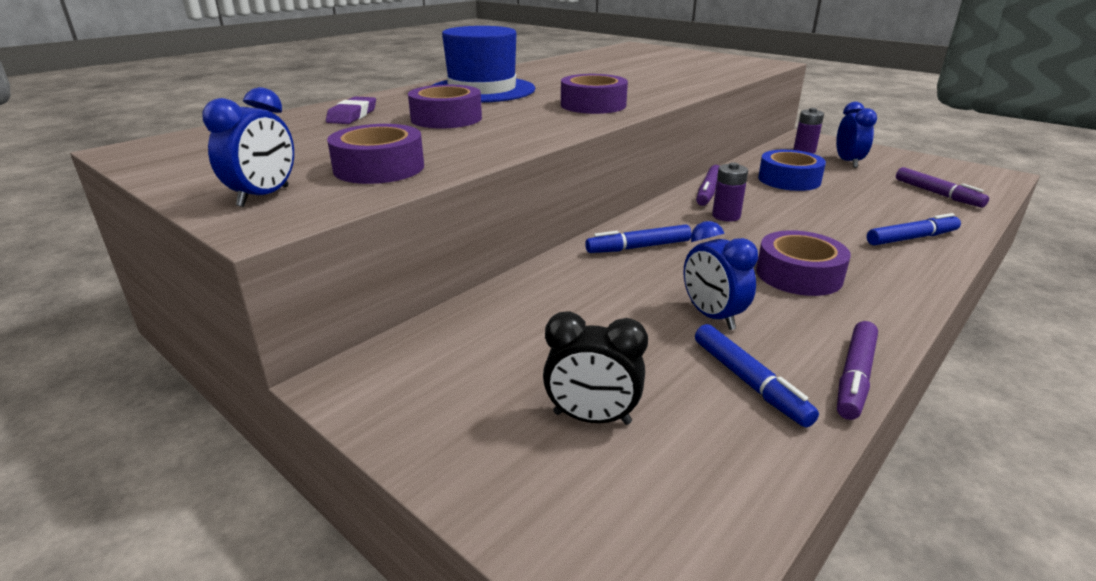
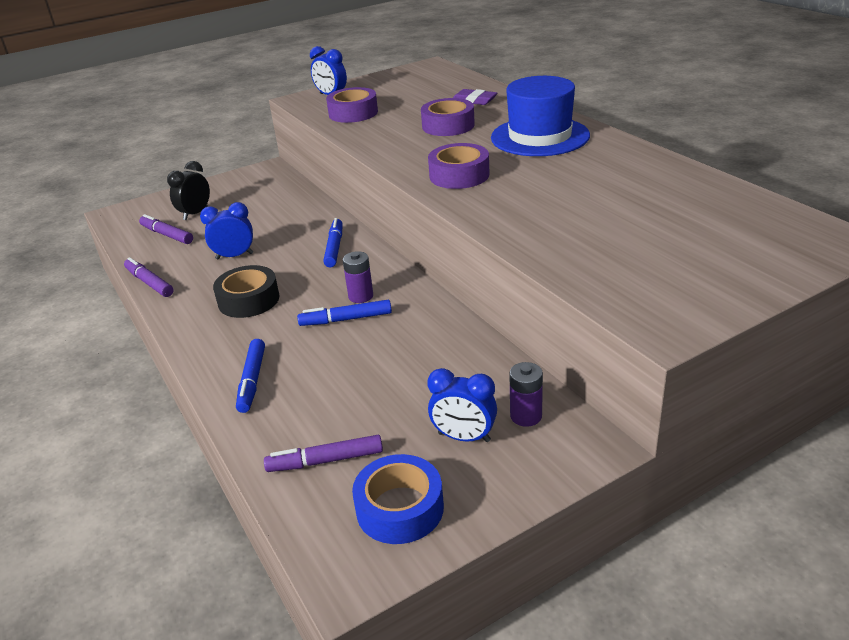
camera: 110 degrees right, 5 degrees up
blue marker [695,324,819,427] -> blue marker moved to [297,300,392,326]
purple marker [696,165,719,206] -> purple marker moved to [139,214,193,244]
purple tape [756,230,851,296] -> black tape [213,265,280,318]
blue tape [758,150,826,191] -> blue tape moved to [352,454,444,544]

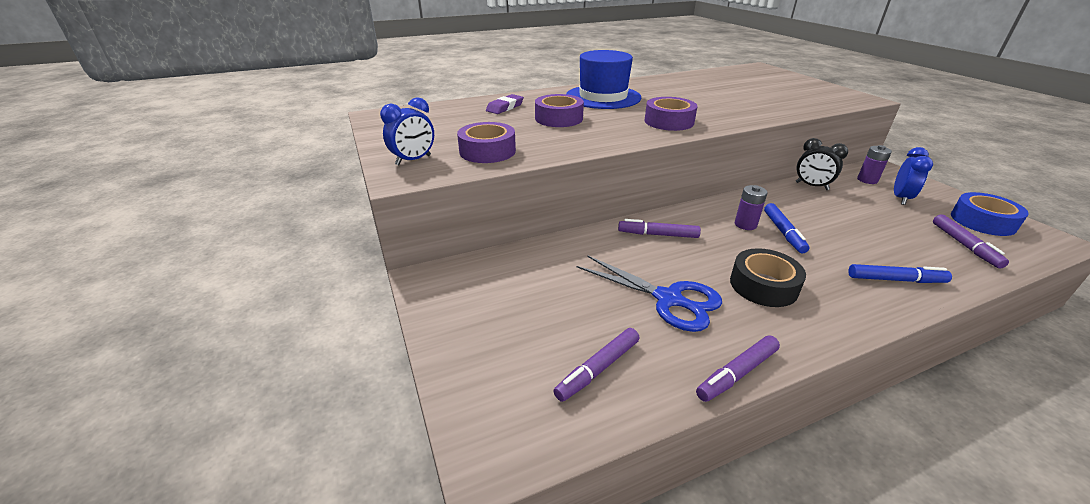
camera: 85 degrees left, 0 degrees up
black clock [167,161,210,220] -> black clock moved to [796,138,848,190]
blue clock [200,202,253,259] -> blue scissors [577,255,722,332]
blue marker [323,218,343,267] -> purple marker [618,219,701,238]

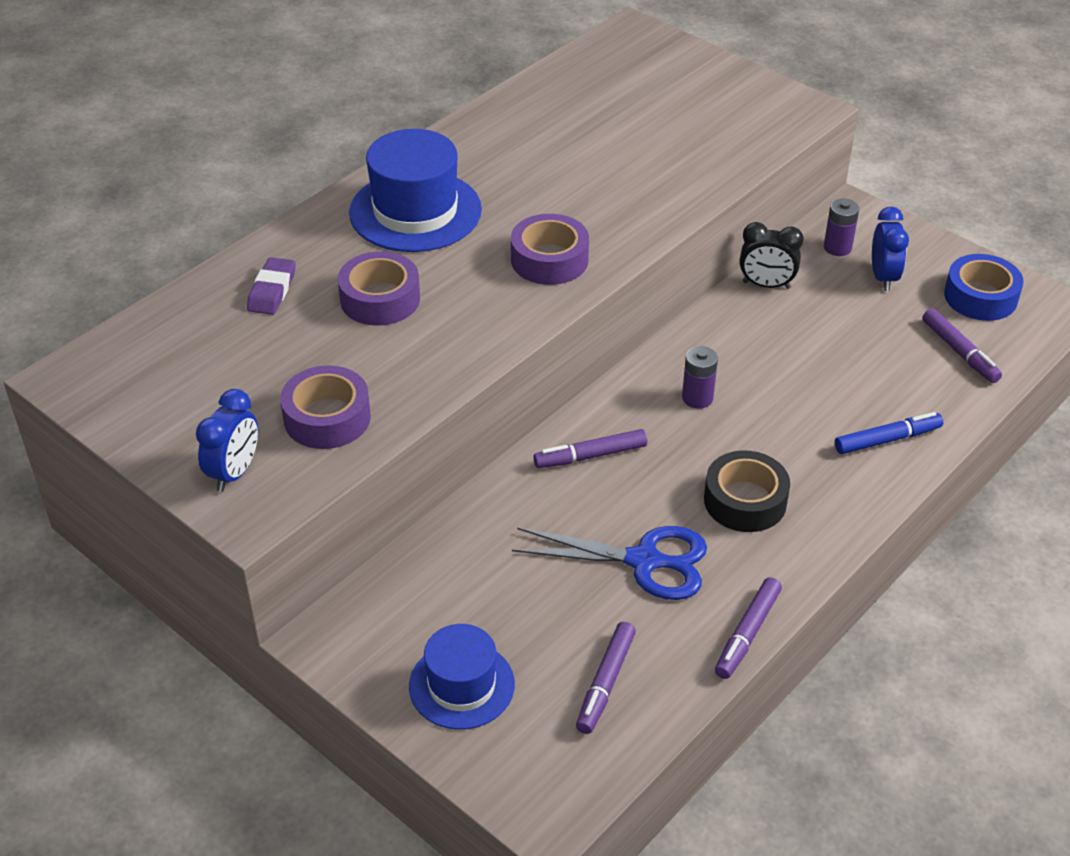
camera: 25 degrees left, 10 degrees up
blue marker [764,203,810,254] -> none
none -> blue hat [409,624,515,730]

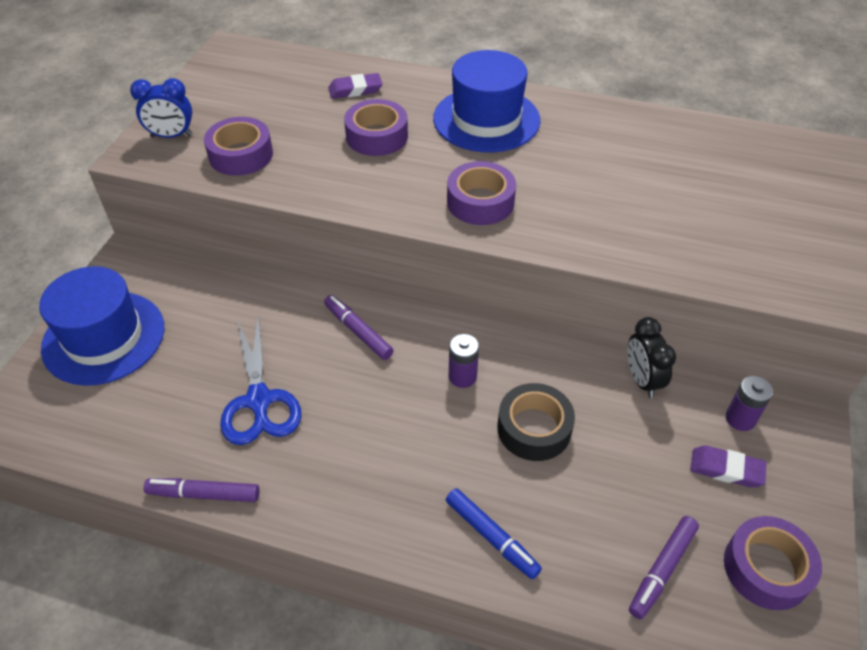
camera: 65 degrees right, 5 degrees up
blue hat [409,624,515,730] -> blue hat [39,266,164,386], size x1.54
purple marker [576,622,636,734] -> none
black tape [704,451,790,532] -> black tape moved to [497,383,575,461]
blue clock [872,207,909,291] -> purple eraser [690,445,766,488]
blue tape [944,254,1024,321] -> purple tape [724,516,822,610]

